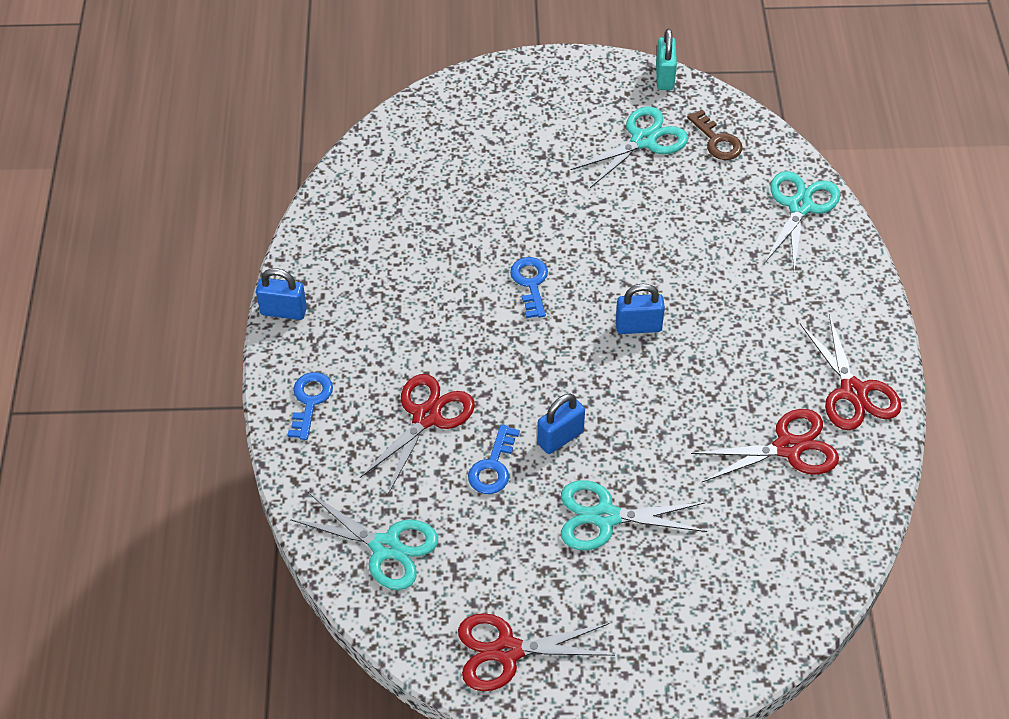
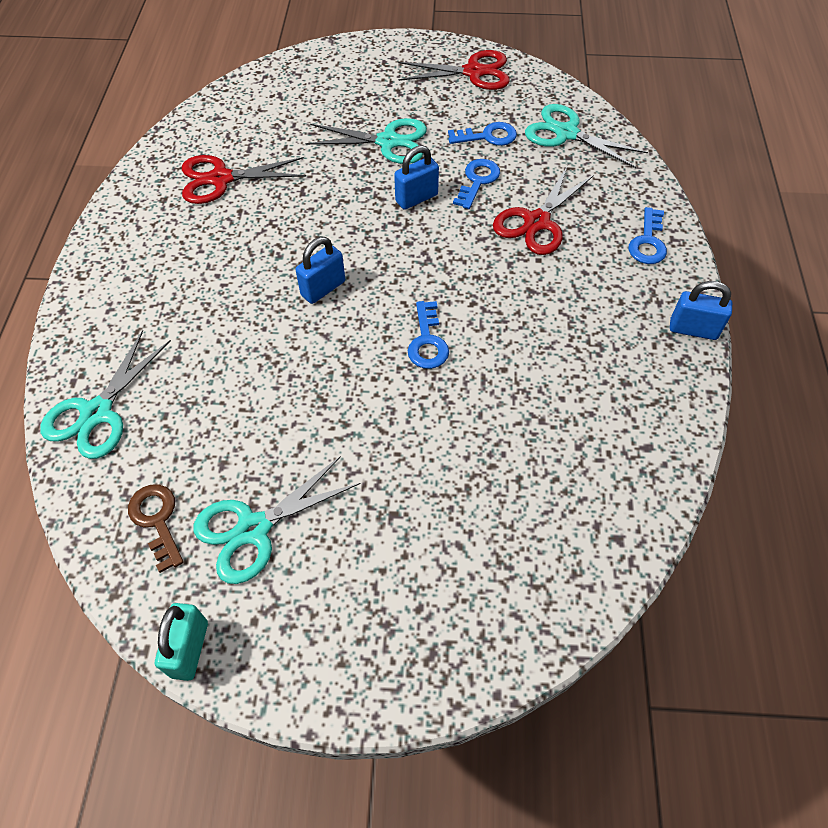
camera: 175 degrees left, 5 degrees up
blue padlock [616,284,665,334] -> blue padlock turned 45 degrees counterclockwise [296,237,345,304]
red scissors [800,314,901,430] -> none
none -> blue key [448,122,517,146]

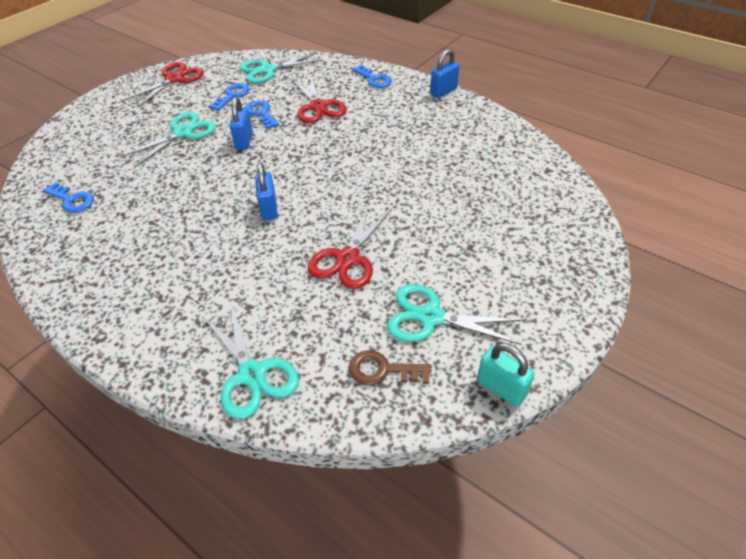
camera: 55 degrees left, 10 degrees down
red scissors [182,155,306,204] -> red scissors moved to [307,205,392,289]
turquoise scissors [193,456,361,584] -> turquoise scissors turned 105 degrees clockwise [387,284,524,345]
blue key [408,301,449,369] -> blue key moved to [43,182,94,213]

